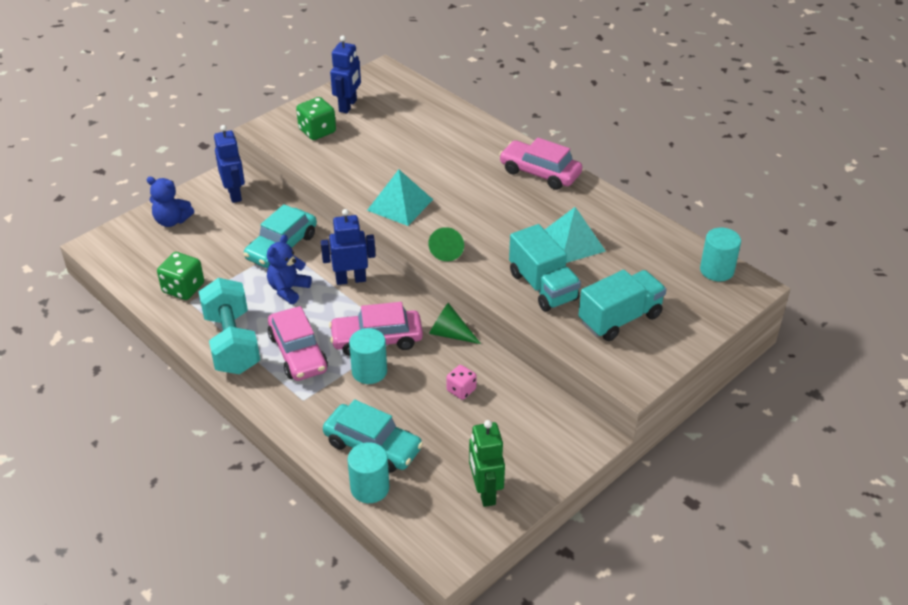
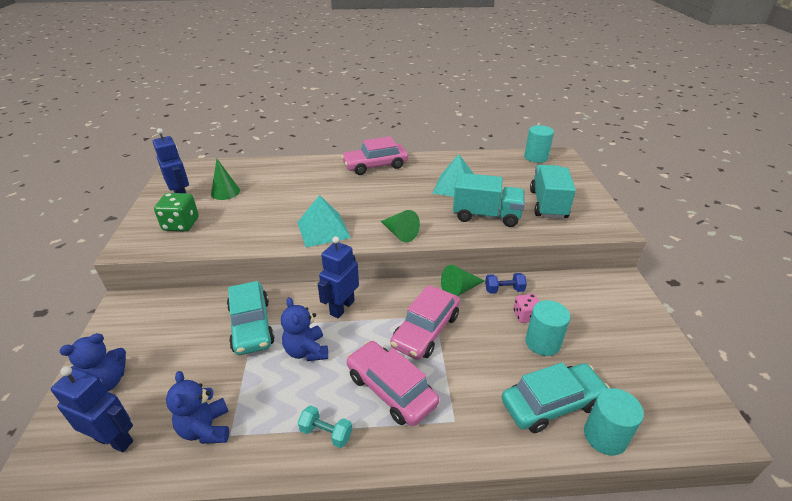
camera: 50 degrees left, 5 degrees down
green dice [157,252,204,300] -> blue teddy bear [166,371,229,444]
turquoise dumbbell [198,278,260,374] -> turquoise dumbbell [298,405,352,448], size x0.43
blue robot [214,125,245,203] -> blue robot moved to [51,366,133,452]
pink car [268,306,328,381] -> pink car turned 150 degrees counterclockwise [346,341,439,426]
turquoise cylinder [349,328,387,384] -> turquoise cylinder moved to [526,300,570,356]
green robot [469,420,505,507] -> none
none -> green cone [211,159,240,200]
none -> blue dumbbell [485,273,527,294]

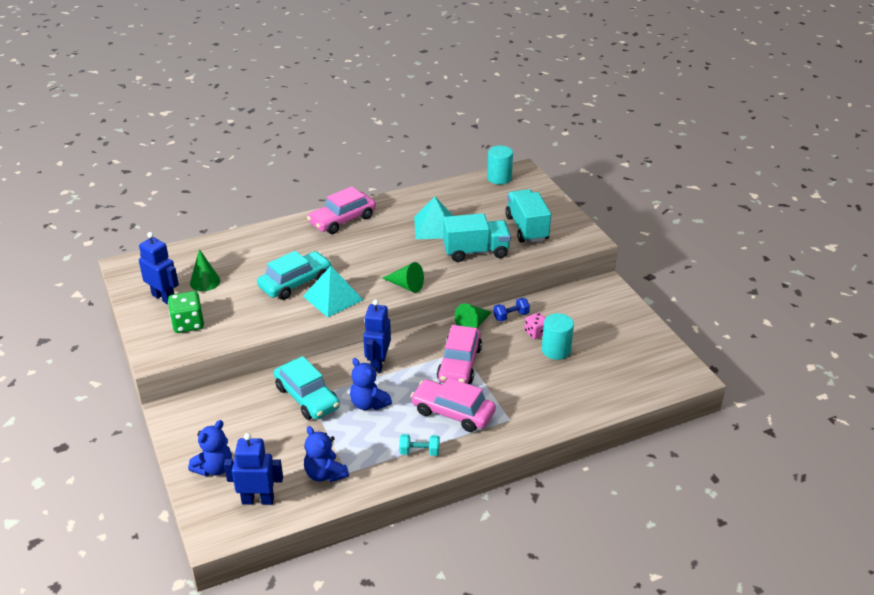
camera: 20 degrees left, 0 degrees up
turquoise car [502,362,610,433] -> turquoise car moved to [257,251,332,300]
turquoise cylinder [584,388,644,455] -> none

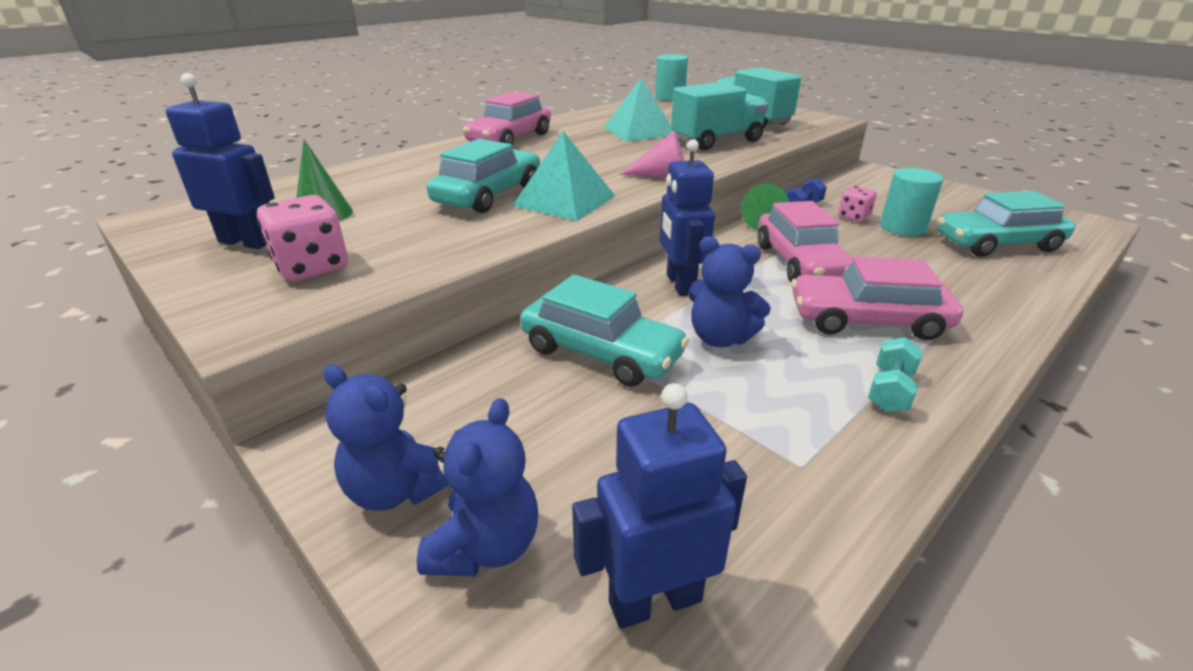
camera: 20 degrees left, 5 degrees down
green dice [168,291,204,333] -> pink dice [257,195,348,281]
blue teddy bear [304,426,349,482] -> blue teddy bear moved to [324,364,449,511]
green cone [383,262,424,293] -> pink cone [619,130,685,178]
turquoise dumbbell [399,434,440,456] -> turquoise dumbbell turned 45 degrees counterclockwise [868,337,922,412]
none -> turquoise car [937,191,1075,257]

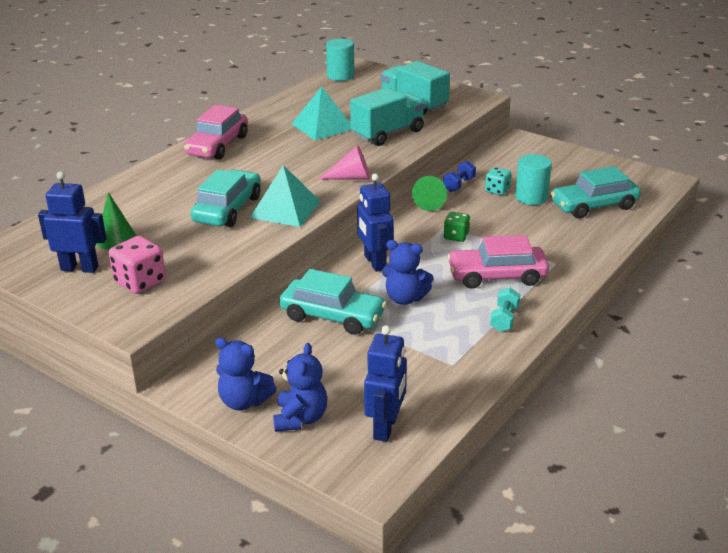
camera: 10 degrees left, 0 degrees up
blue robot [572,383,747,629] -> blue robot turned 135 degrees clockwise [364,325,407,442]
pink car [758,201,853,282] -> green dice [444,212,470,242]
pink dice [838,186,877,222] -> turquoise dice [485,167,511,195]

